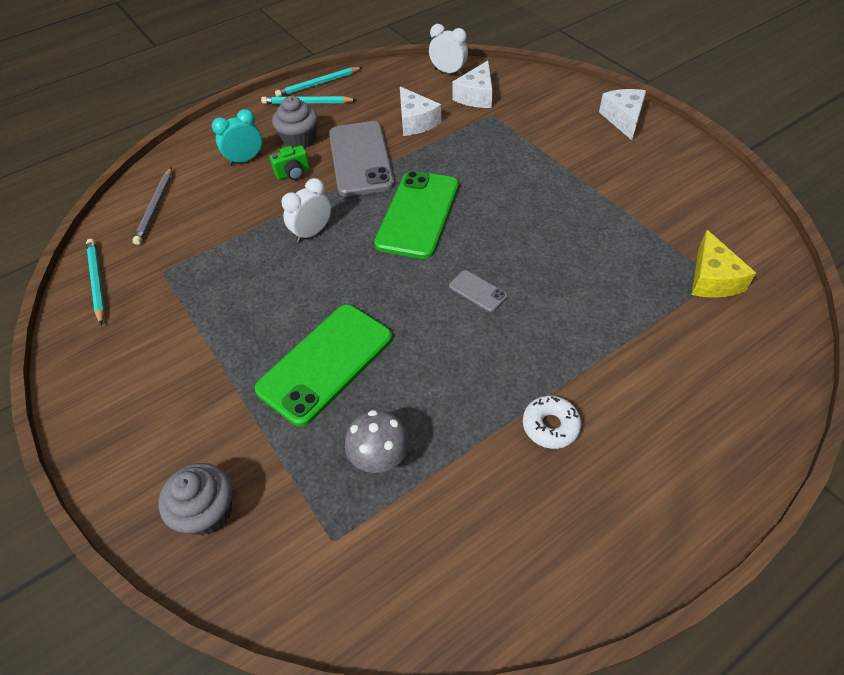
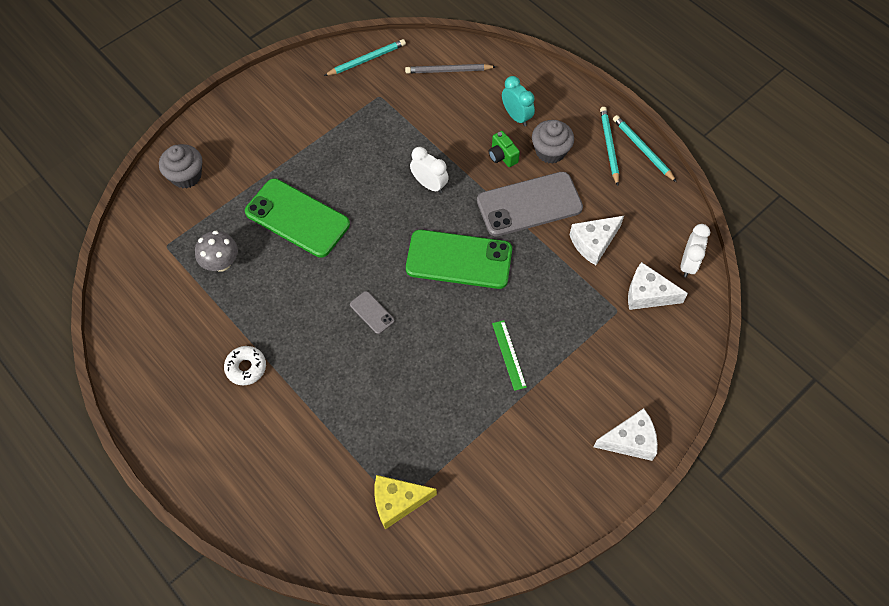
camera: 80 degrees right, 10 degrees up
grey phone [449,270,507,312] -> grey phone turned 75 degrees counterclockwise [350,291,395,334]
none -> green ruler [492,320,527,391]

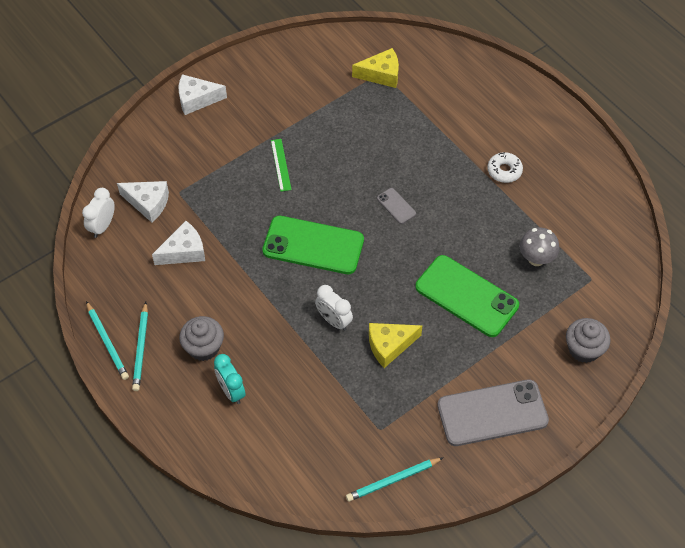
camera: 175 degrees left, 5 degrees down
grey pencil [405,64,496,73] -> none
grey phone [477,172,583,237] -> grey phone moved to [437,380,549,446]
green camera [489,131,520,167] -> none
none -> yellow cheese [369,323,423,368]

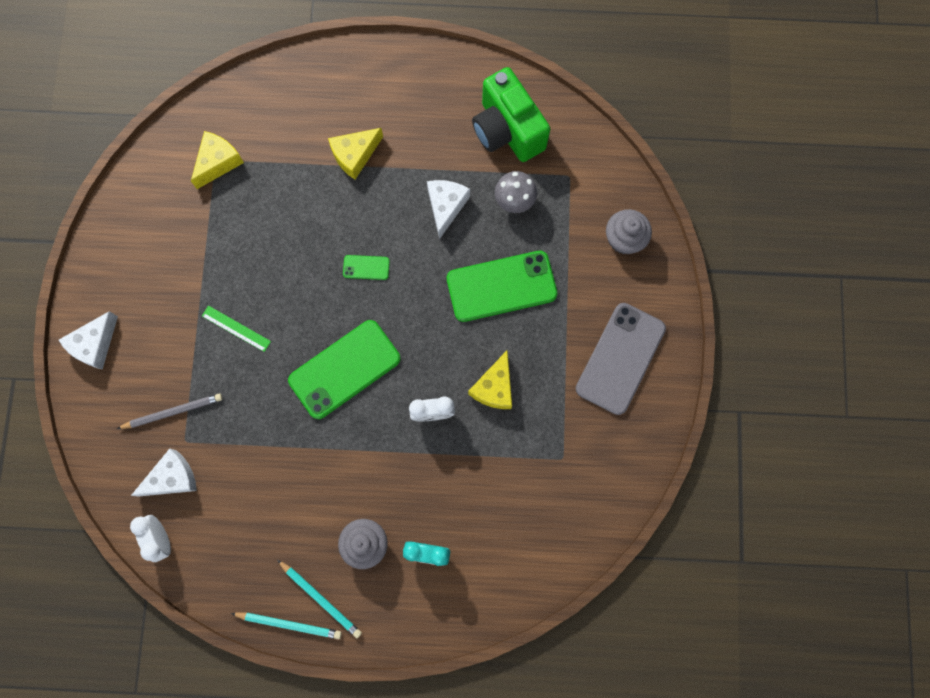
camera: 50 degrees left, 20 degrees up
white cheese [152,221,205,265] -> white cheese moved to [427,180,470,239]
turquoise pencil [346,457,444,502] -> none
grey phone [377,188,416,224] -> green phone [343,255,390,280]
white donut [487,152,523,183] -> none
none -> grey pencil [117,393,222,429]
none -> yellow cheese [328,128,383,179]
none -> green camera [472,67,550,162]

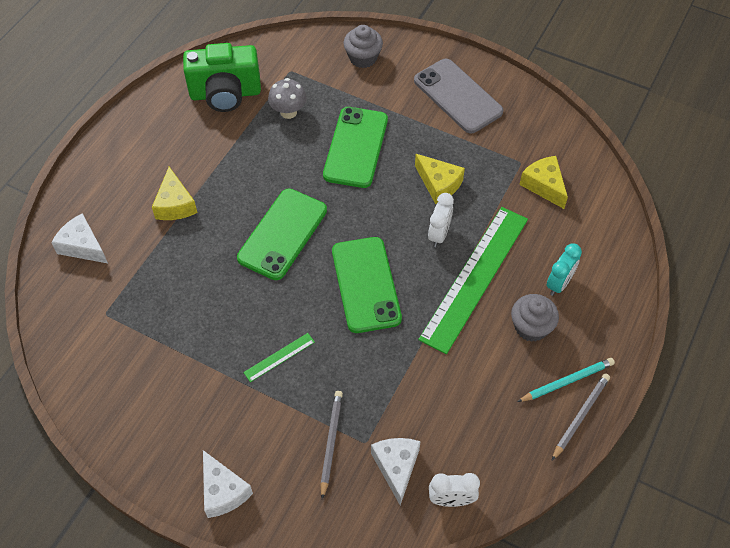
camera: 65 degrees left, 20 degrees down
yellow cheese [191,131,244,189] -> yellow cheese moved to [519,156,568,209]
turquoise pencil [231,612,342,639] -> grey pencil [552,374,610,460]
green phone [343,255,390,280] -> green phone [237,188,327,280], size x2.29
white cheese [427,180,470,239] -> white cheese moved to [51,213,108,263]
none -> green ruler [418,207,528,354]

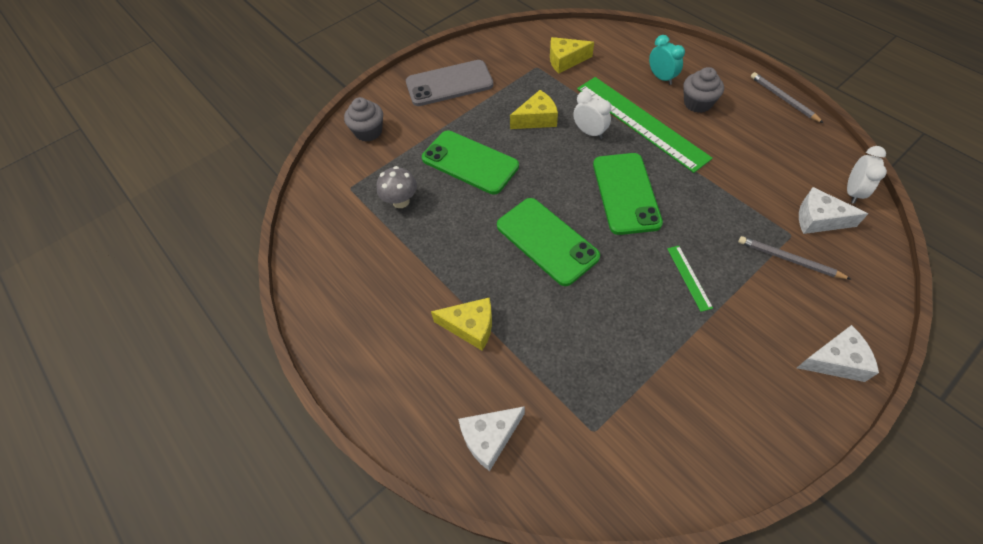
camera: 65 degrees left, 0 degrees up
green camera [183,43,261,112] -> none
green phone [332,237,402,333] -> green phone turned 75 degrees clockwise [593,153,663,235]
turquoise pencil [517,358,615,402] -> none

